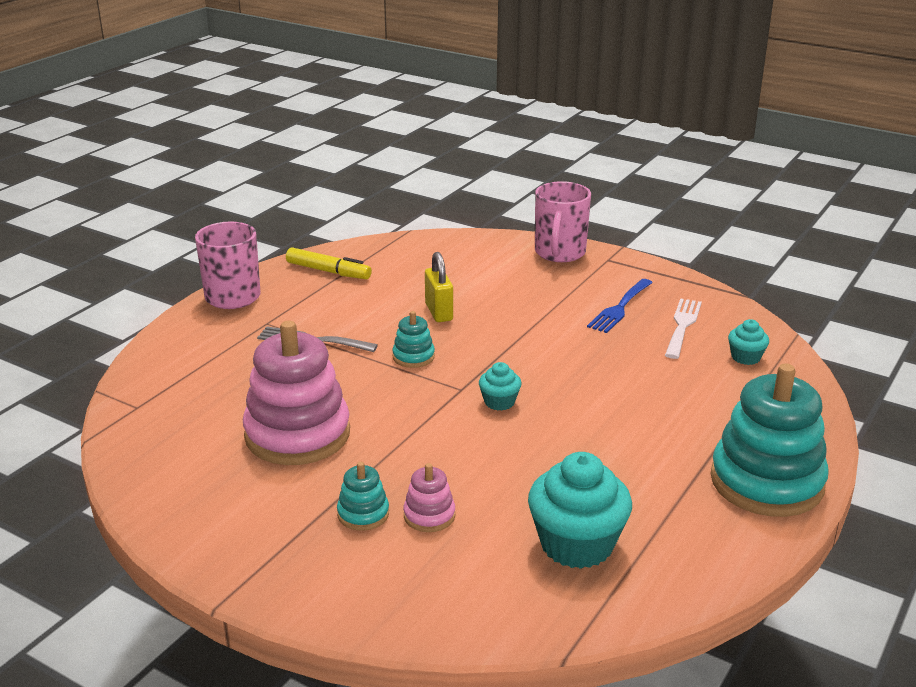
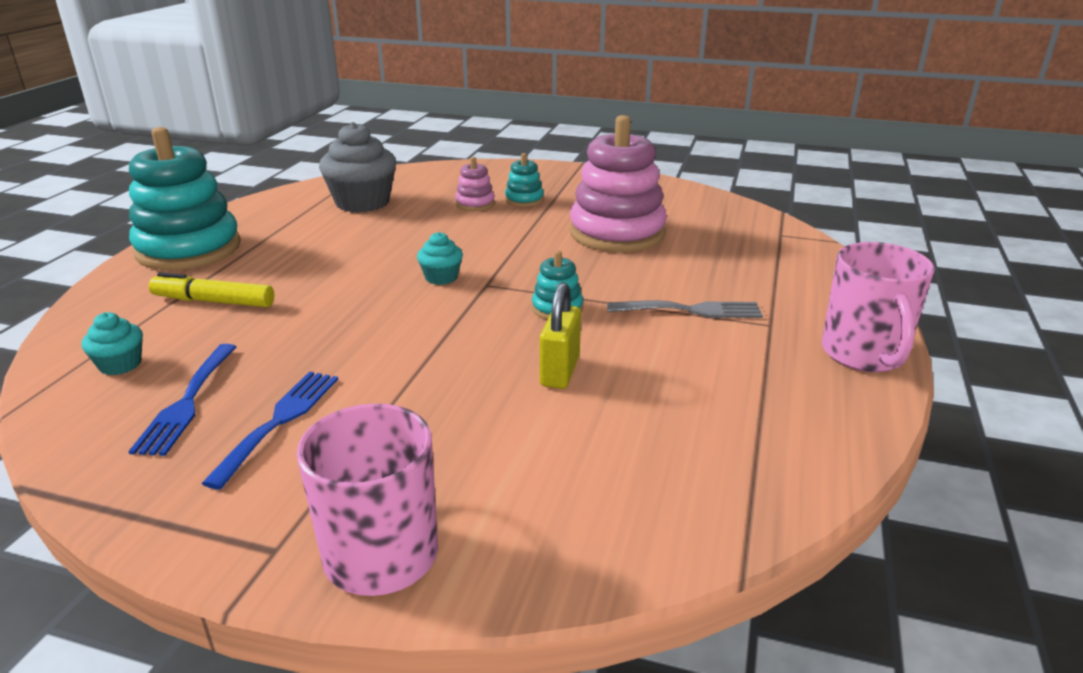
camera: 165 degrees right, 0 degrees up
yellow marker [286,247,372,279] -> yellow marker moved to [149,272,274,307]
yellow padlock [425,252,453,322] -> yellow padlock turned 45 degrees clockwise [540,282,581,389]
turquoise cupcake [528,452,632,569] -> grey cupcake [319,122,396,213]
white fork [665,298,702,359] -> blue fork [128,344,236,456]

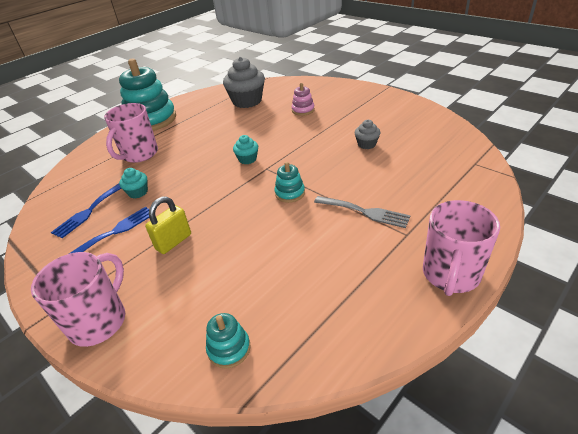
camera: 30 degrees right, 10 degrees up
turquoise cupcake [82,312,143,375] -> turquoise cupcake moved to [119,168,148,199]
yellow marker [149,272,274,307] -> pink mug [104,103,158,163]
turquoise stacking toy [505,153,544,207] -> turquoise stacking toy moved to [206,313,250,369]
yellow padlock [540,282,581,389] -> yellow padlock moved to [145,197,191,254]
pink stacking toy [570,115,667,252] -> grey cupcake [355,120,380,149]

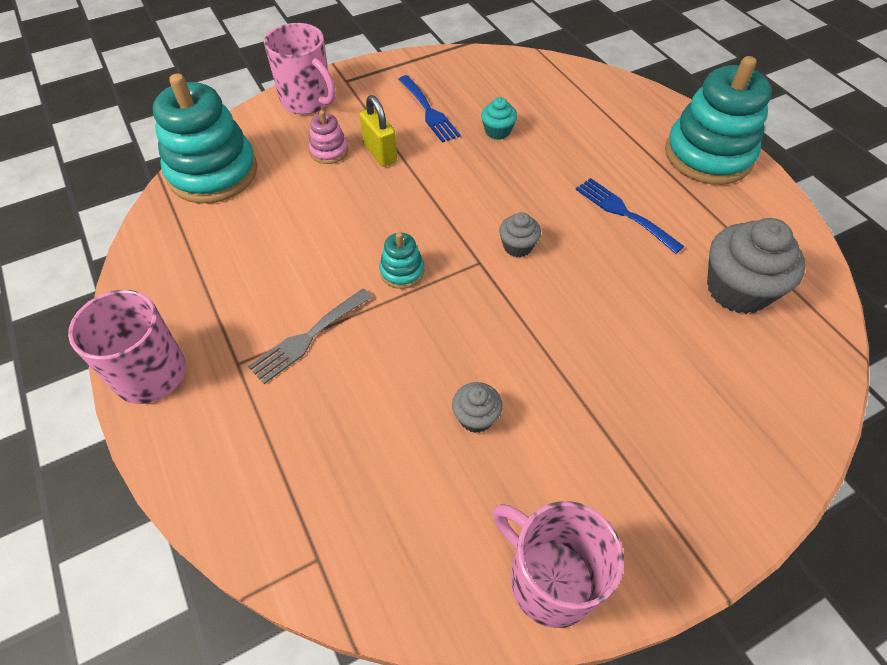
camera: 105 degrees right, 15 degrees up
blue fork [51,184,121,238] -> blue fork moved to [576,178,684,254]
pink mug [104,103,158,163] -> pink mug moved to [493,501,624,628]
turquoise stacking toy [206,313,250,369] -> turquoise stacking toy [153,73,257,203], size x2.24
turquoise cupcake [233,135,258,164] -> grey cupcake [499,212,541,257]
pink stacking toy [292,83,315,116] -> pink stacking toy moved to [308,110,348,164]

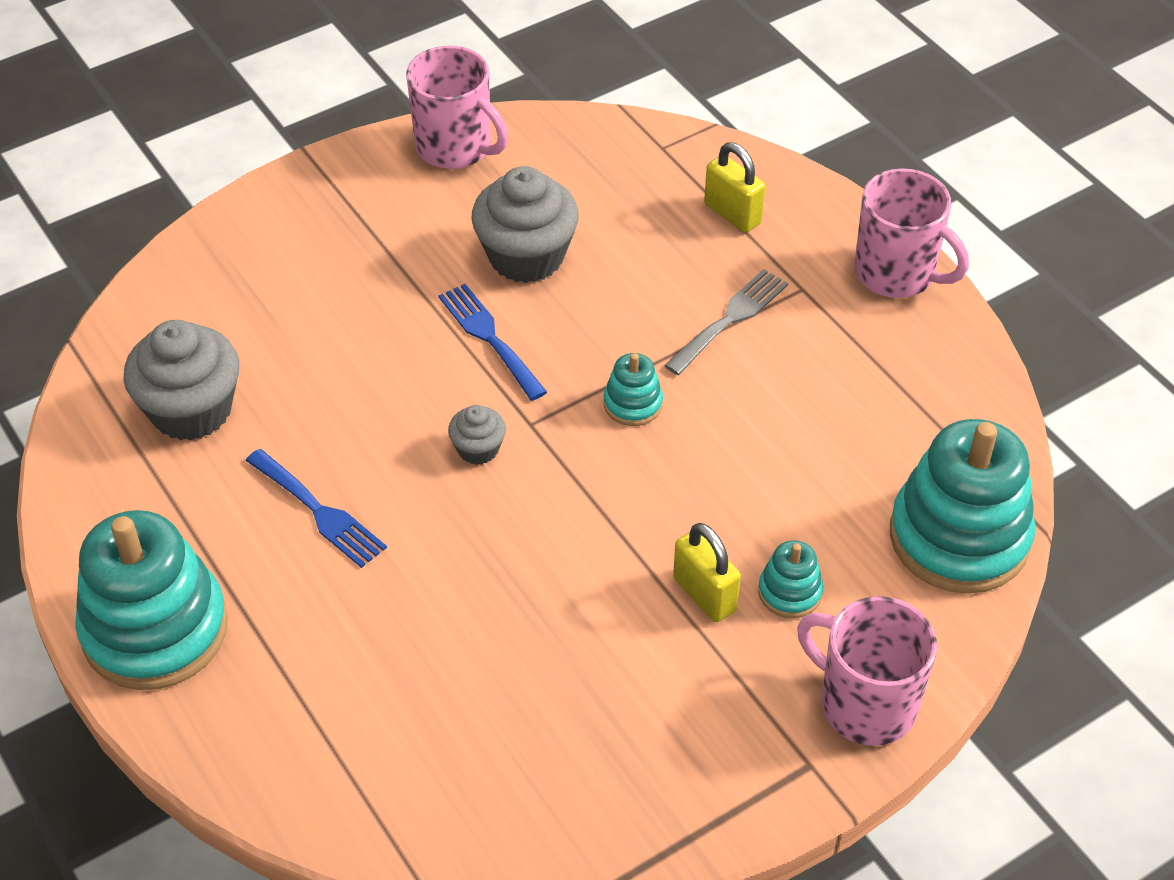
camera: 175 degrees right, 5 degrees down
pink stacking toy [308,110,348,164] -> turquoise stacking toy [758,540,824,618]
blue fork [398,75,461,143] -> blue fork moved to [438,284,547,401]
grey cupcake [452,382,503,433] -> grey cupcake [471,166,579,283], size x2.00
turquoise cupcake [481,97,517,140] -> none
none -> yellow padlock [704,142,765,233]

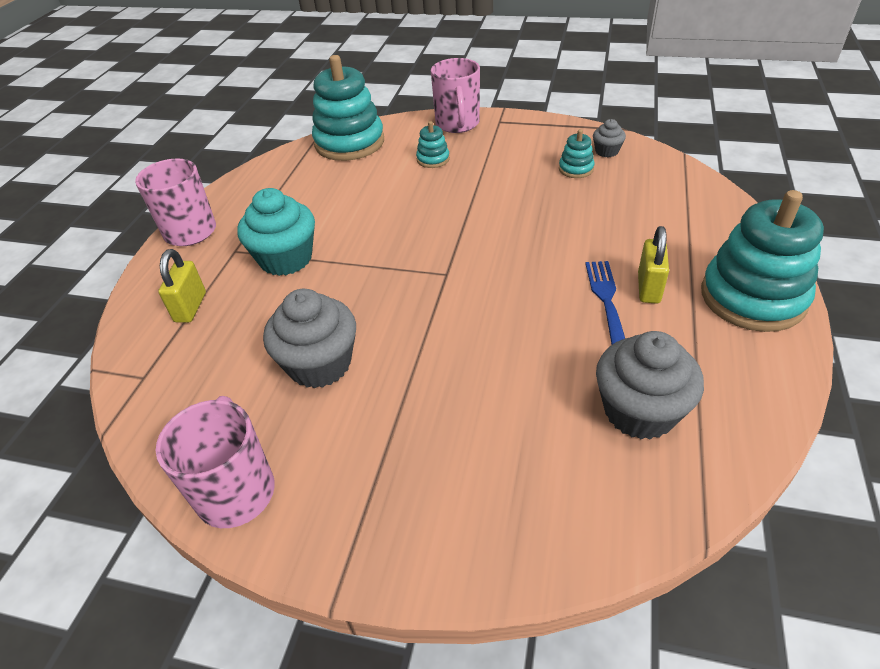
camera: 130 degrees left, 5 degrees down
blue fork [438,284,547,401] -> none
grey cupcake [448,405,506,465] -> grey cupcake moved to [593,119,626,157]
turquoise stacking toy [604,353,663,426] -> turquoise stacking toy moved to [559,129,595,178]
grey fork [664,269,788,375] -> turquoise cupcake [237,188,315,276]
yellow padlock [673,523,741,622] -> yellow padlock moved to [638,226,669,304]

